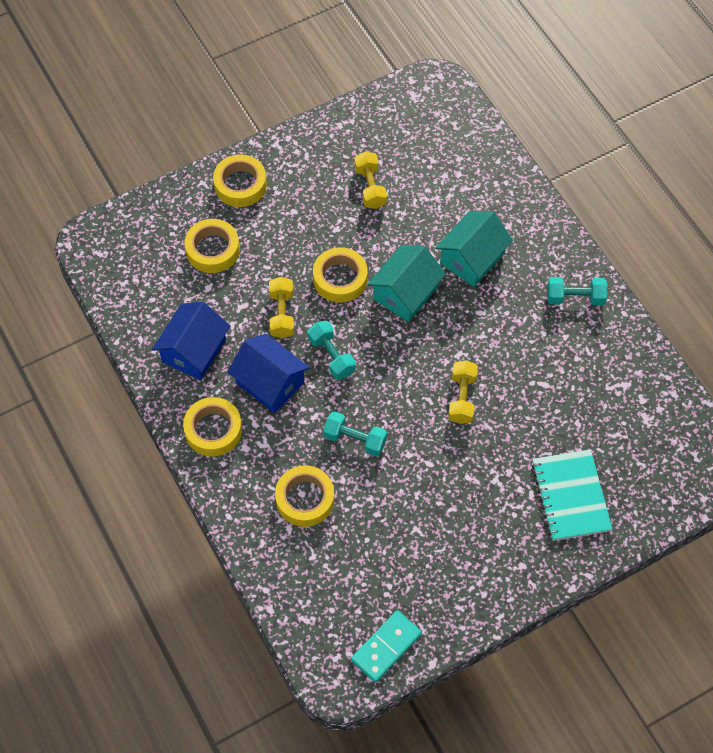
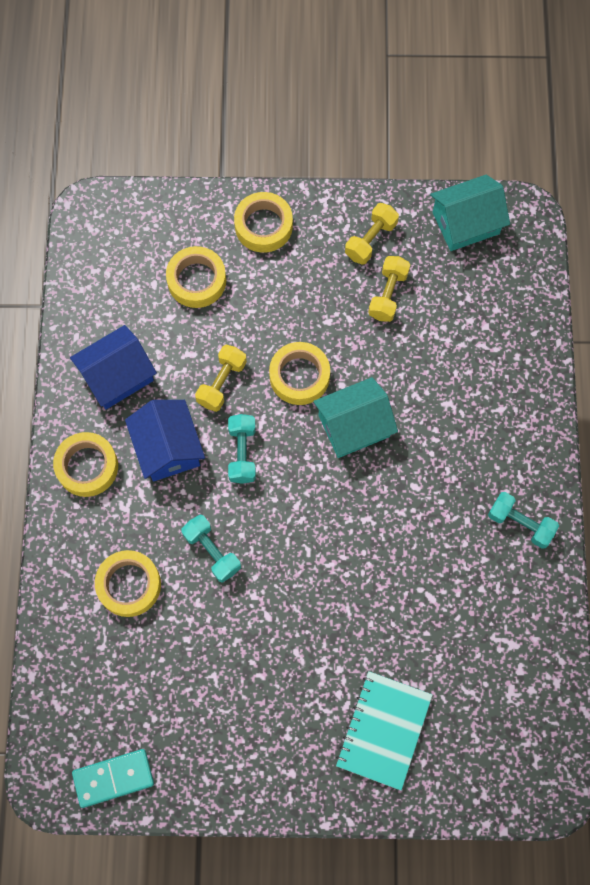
camera: 30 degrees right, 10 degrees up
turquoise house [435,211,513,287] -> turquoise house moved to [430,175,510,251]
yellow dumbbell [448,360,478,424] -> yellow dumbbell moved to [345,203,399,265]

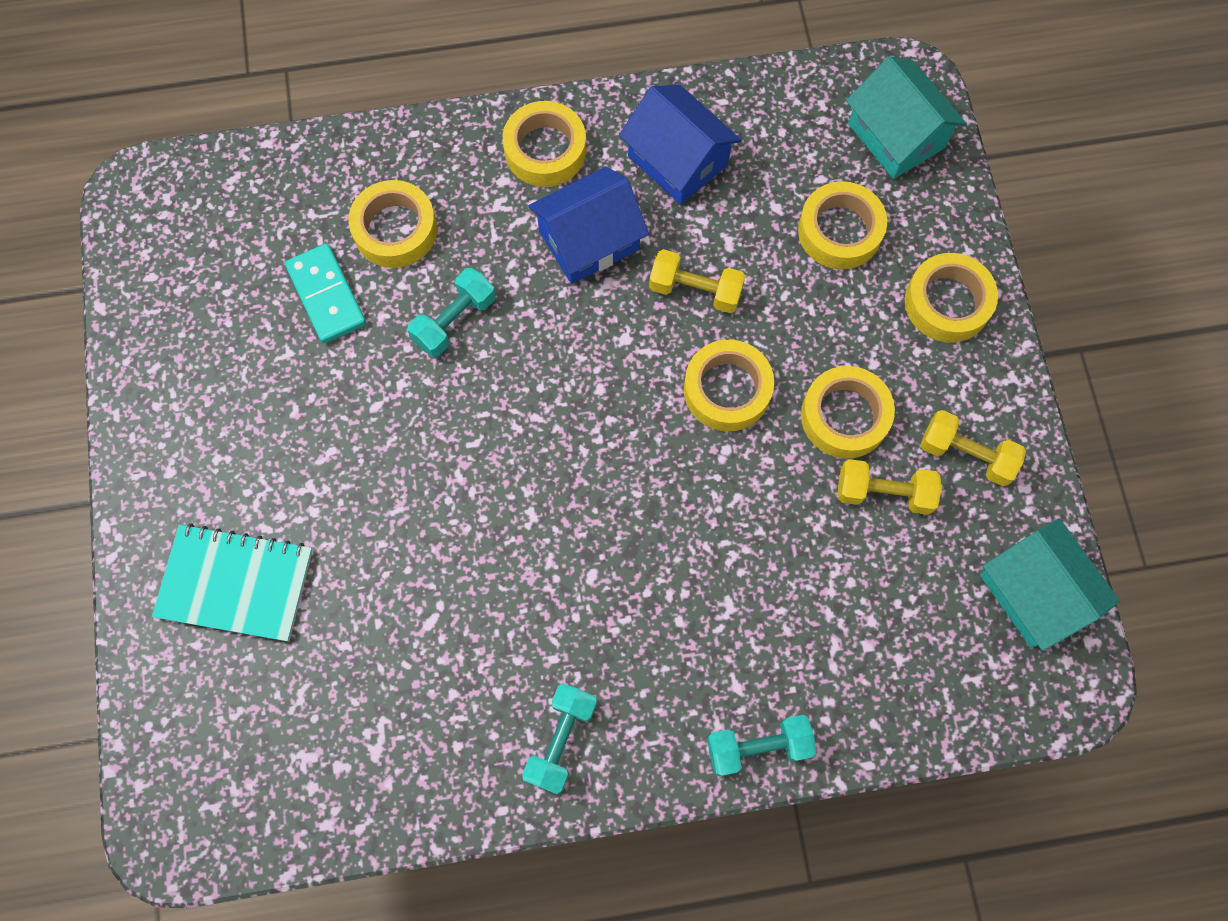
camera: 80 degrees right, 0 degrees up
turquoise domino [72,749,154,808] -> turquoise domino moved to [285,243,366,344]
turquoise dumbbell [228,414,256,484] -> turquoise dumbbell moved to [707,715,816,776]
turquoise house [313,377,398,458] -> turquoise house moved to [846,56,967,179]
none -> yellow tape [801,366,895,459]

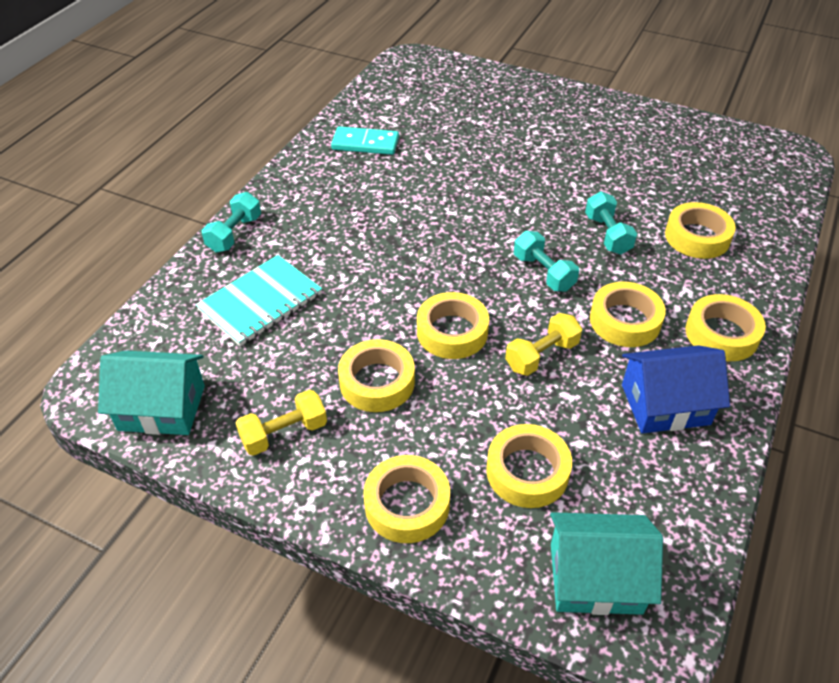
camera: 125 degrees right, 25 degrees down
turquoise notebook [152,524,313,642] -> turquoise notebook moved to [196,255,322,346]
turquoise domino [285,243,366,344] -> turquoise domino moved to [331,126,399,155]
turquoise dumbbell [522,683,597,795] -> turquoise dumbbell moved to [514,231,579,292]
blue house [528,167,649,284] -> yellow tape [590,282,666,347]
yellow dumbbell [838,459,942,515] -> none

